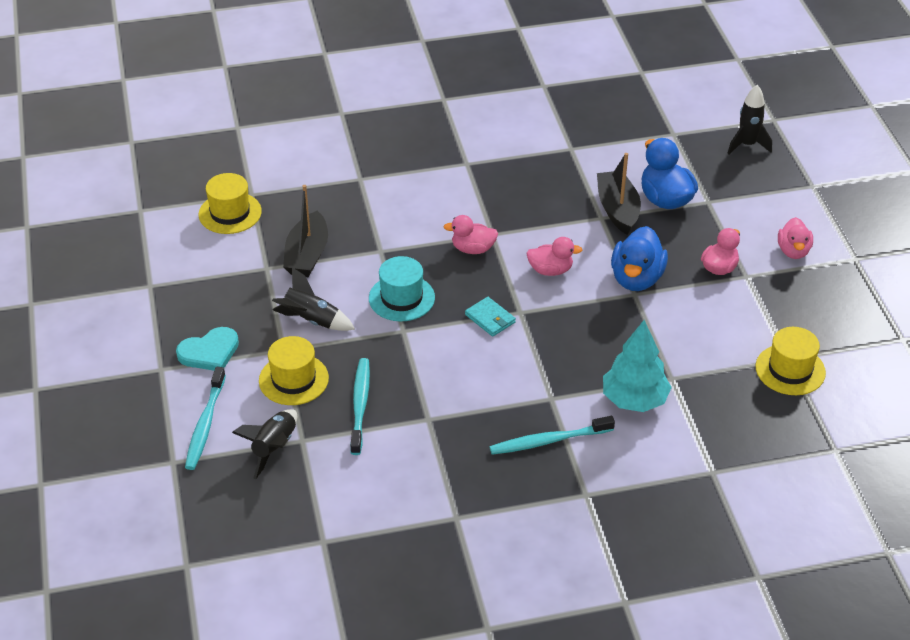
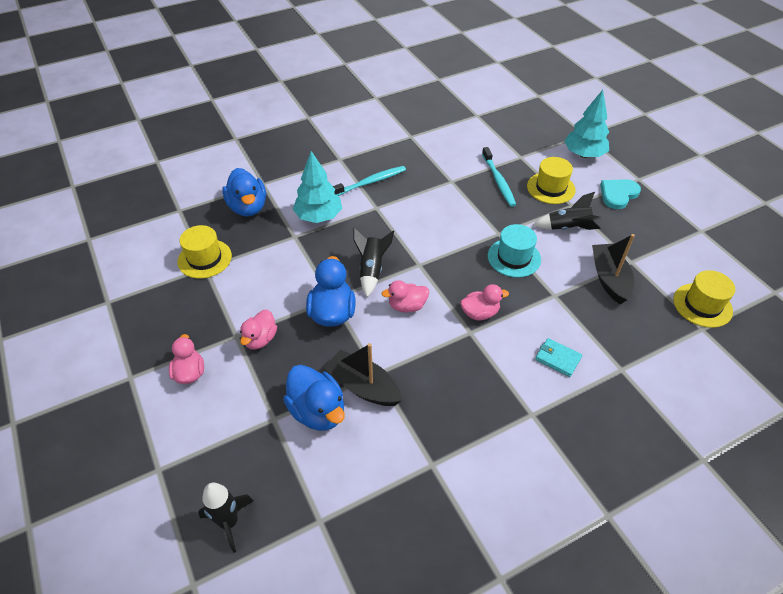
camera: 165 degrees right, 5 degrees up
turquoise toothbrush [185,367,226,470] -> turquoise tree [564,90,609,158]
black rocket [232,409,297,479] -> black rocket moved to [353,228,394,297]
turquoise wallet [465,297,516,337] -> turquoise wallet moved to [535,338,582,377]
black boat [597,153,641,235] -> black boat turned 150 degrees clockwise [324,343,402,406]
none -> blue duck [222,168,266,217]

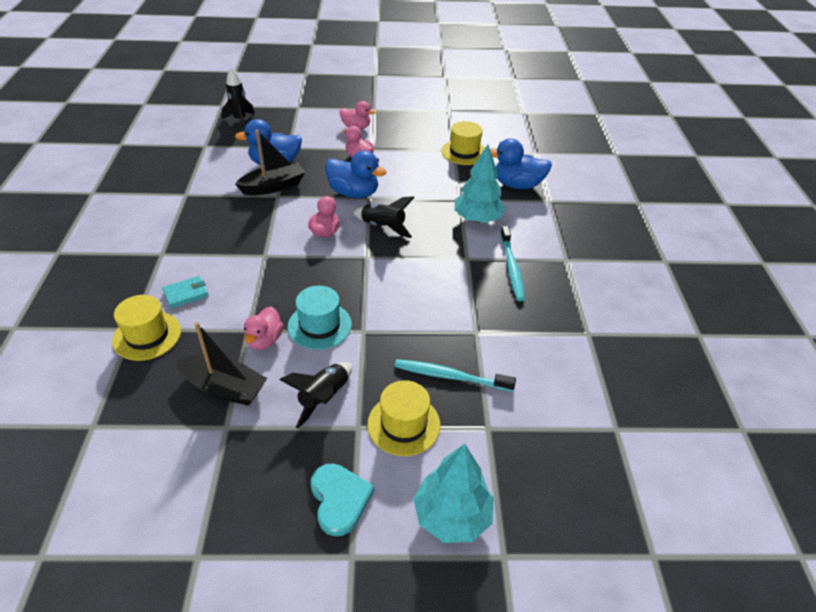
camera: 115 degrees right, 5 degrees down
pink duck [460,284,509,320] -> pink duck moved to [244,307,283,350]
yellow hat [673,270,735,328] -> yellow hat moved to [112,295,181,361]

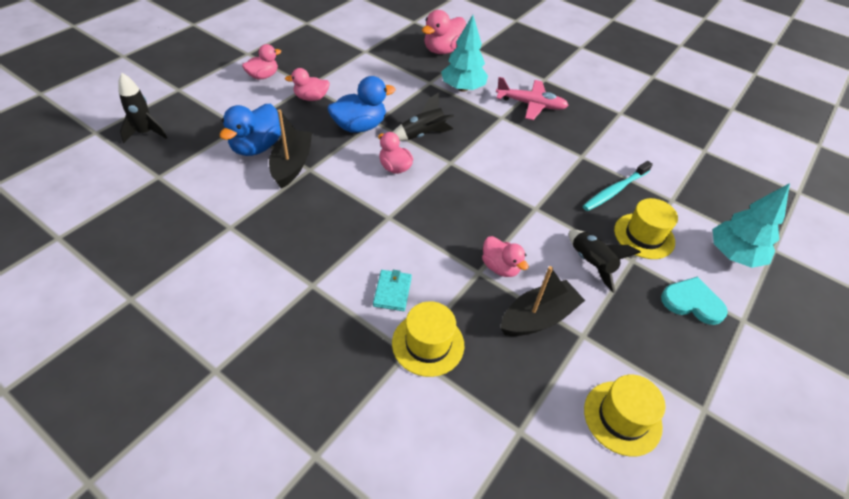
camera: 55 degrees left, 5 degrees up
turquoise hat [288,286,352,350] -> none
yellow hat [441,121,485,165] -> yellow hat moved to [584,375,666,457]
blue duck [490,138,552,189] -> pink duck [422,10,466,54]
turquoise toothbrush [500,226,525,301] -> pink plane [496,77,569,120]

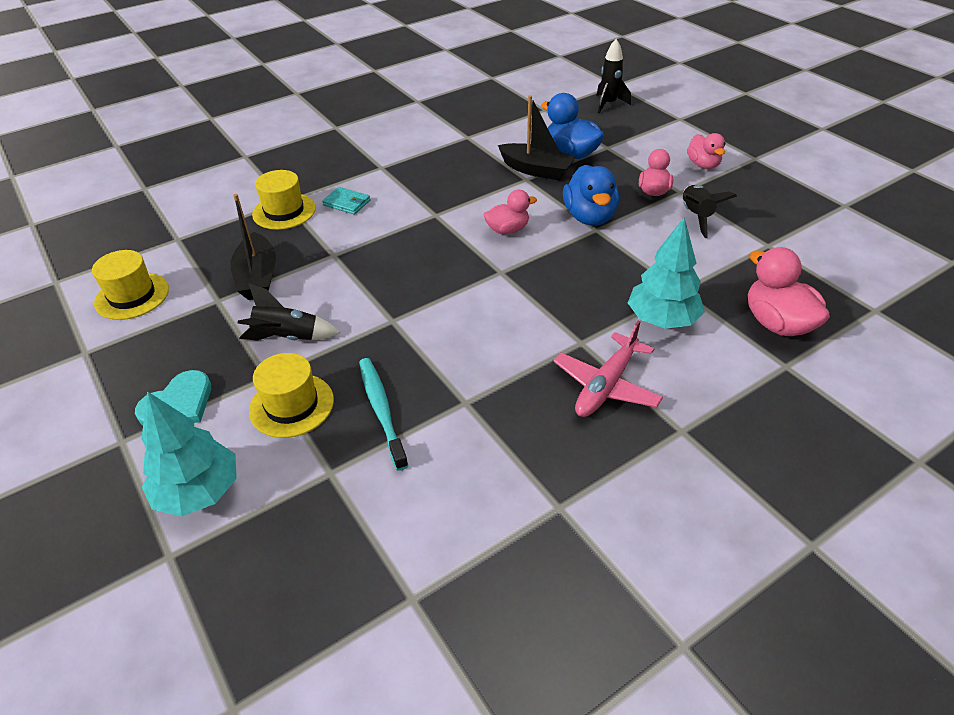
camera: 115 degrees right, 5 degrees down
black rocket [393,92,454,141] -> black rocket moved to [683,185,737,238]
pink duck [482,236,529,277] -> none

